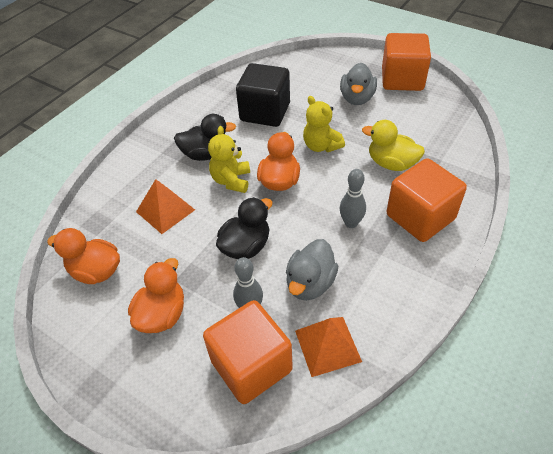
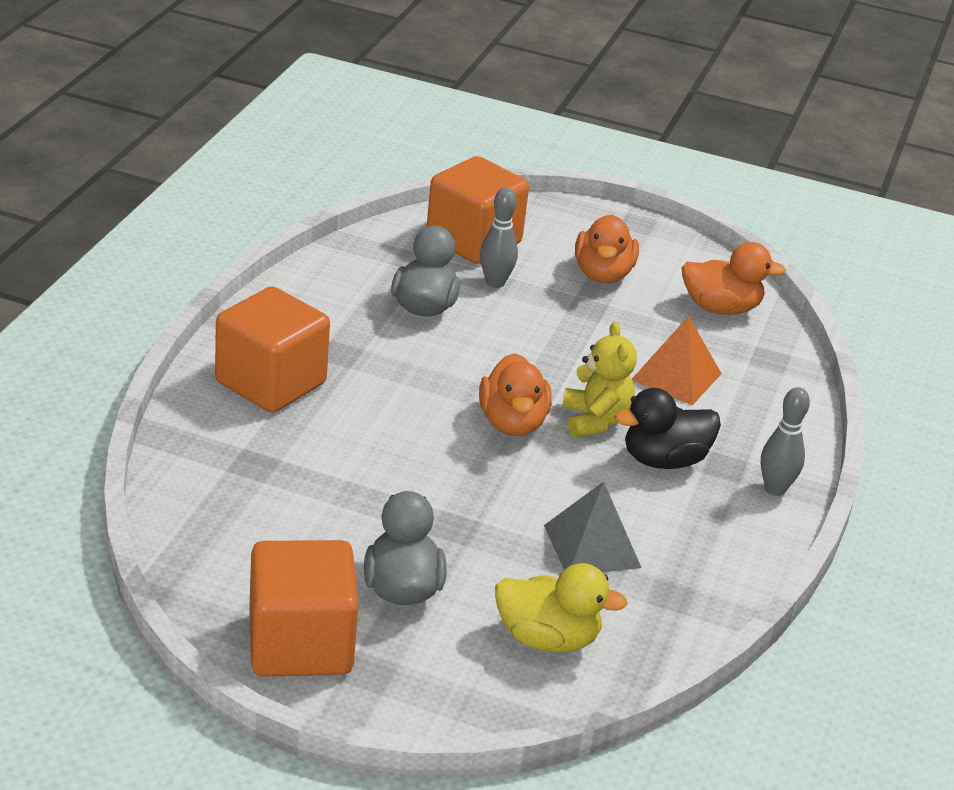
camera: 160 degrees right, 15 degrees down
black duck [216,197,273,259] -> none
black cube [236,63,290,127] -> grey pyramid [544,481,641,572]
orange pyramid [295,317,362,377] -> none
yellow teddy bear [303,96,345,152] -> none
grey bowling pin [340,169,366,228] -> grey bowling pin moved to [761,387,810,496]
yellow duck [362,120,425,171] -> yellow duck moved to [495,563,628,653]

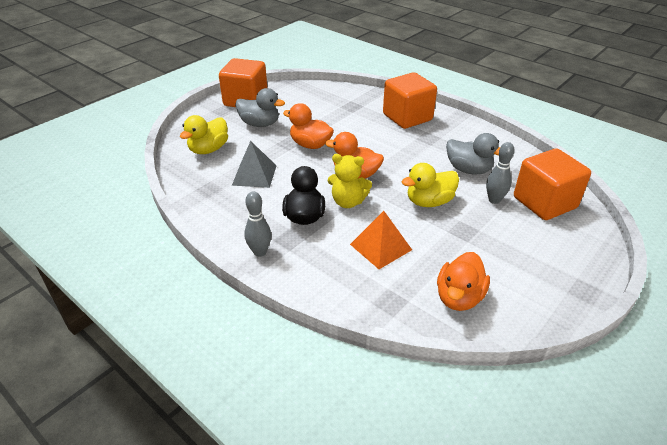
camera: 115 degrees right, 5 degrees up
orange duck [575,214,639,283] -> orange duck moved to [283,103,334,149]
none -> yellow duck [401,163,459,207]

